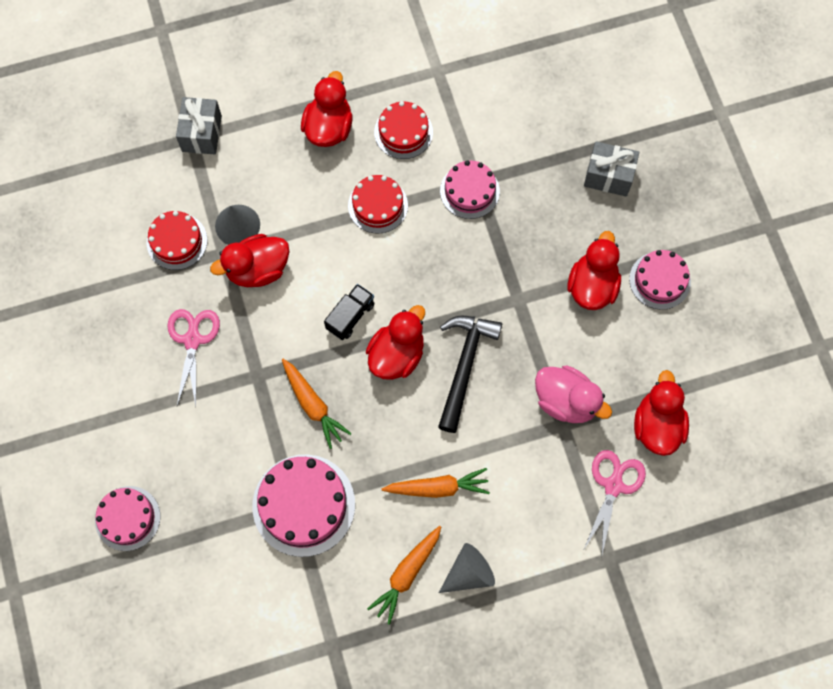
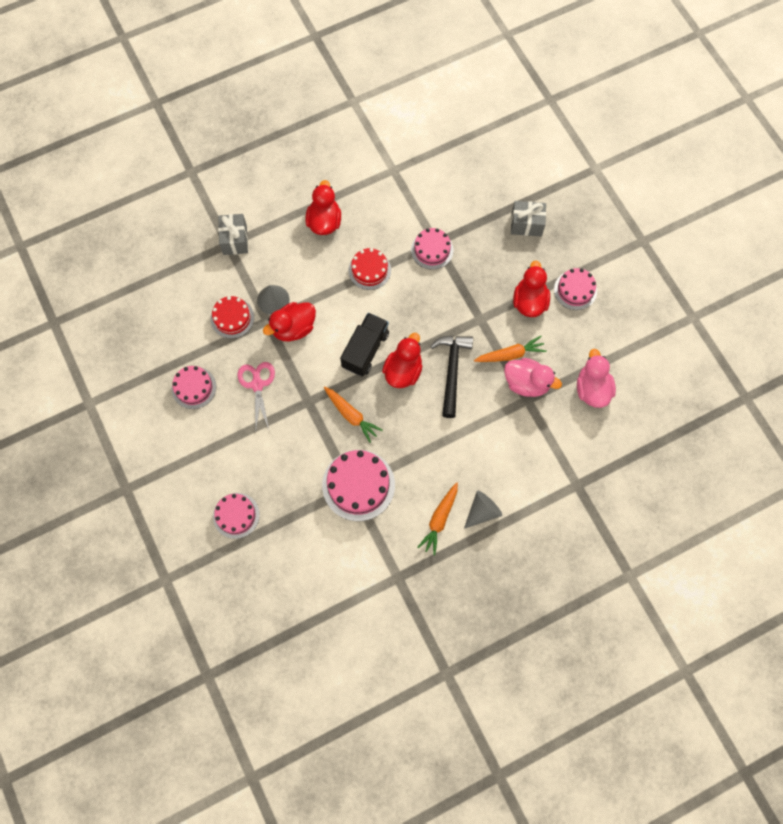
camera: 10 degrees left, 0 degrees up
black truck [324,284,374,340] -> black truck [340,313,389,376], size x1.54
red cake [374,101,433,159] -> none
orange carrot [382,468,490,498] -> orange carrot moved to [474,336,547,362]
pink scissors [583,450,646,555] -> none
red duck [634,370,689,456] -> pink duck [577,349,616,408]
none -> pink cake [172,366,216,409]

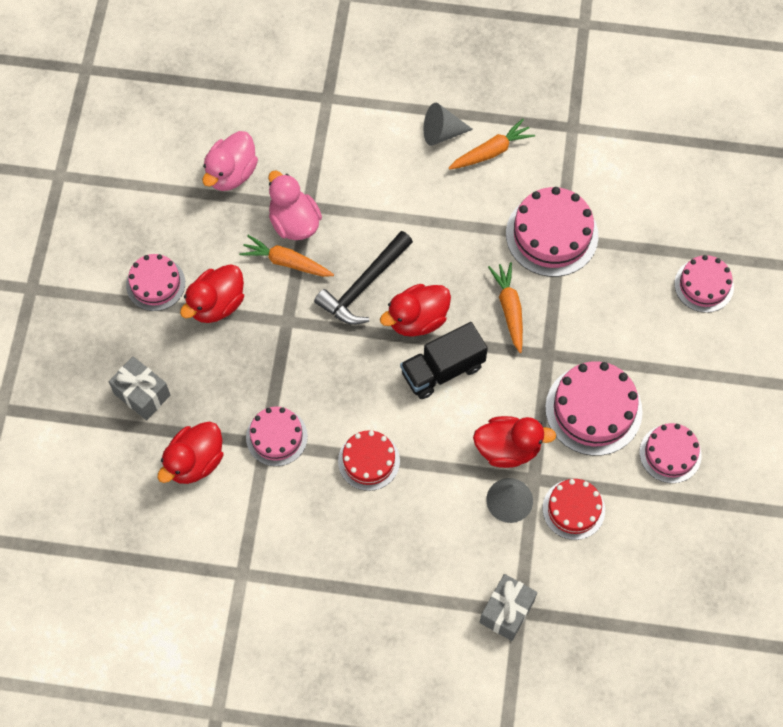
camera: 145 degrees left, 5 degrees down
pink scissors [238,362,275,429] -> pink cake [545,361,643,456]
red duck [305,180,341,235] -> red duck moved to [158,421,223,484]

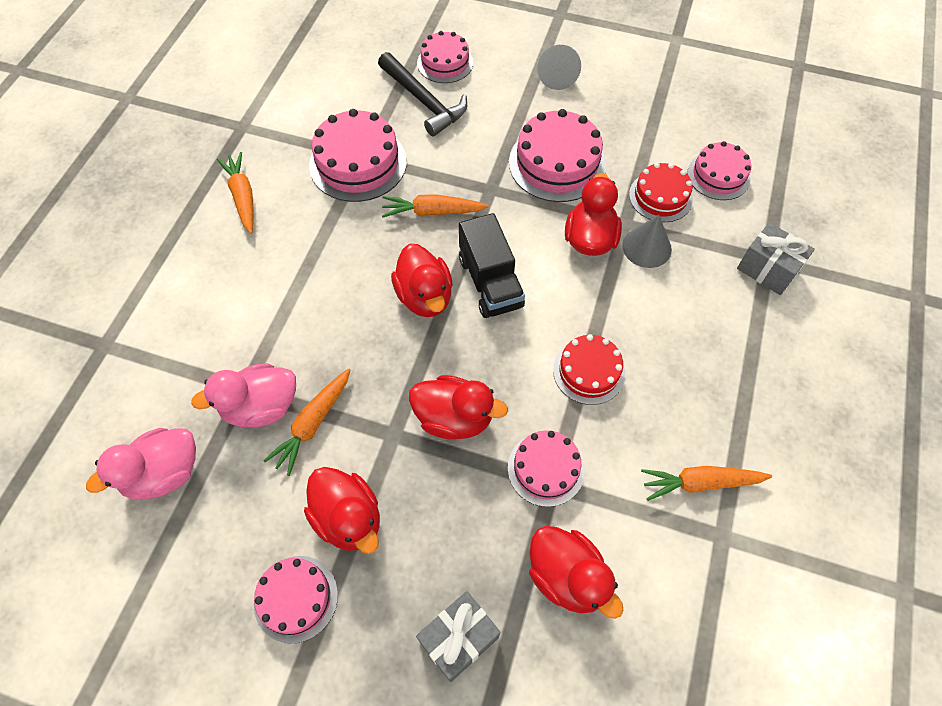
camera: 80 degrees left, 5 degrees down
pink duck [202,131,258,191] -> pink duck turned 105 degrees clockwise [86,428,196,500]
black hammer [314,231,413,325] -> black hammer moved to [378,52,467,137]
grey cone [424,103,473,146] -> grey cone moved to [537,45,581,90]
pink cake [640,423,702,483] -> pink cake moved to [687,141,752,200]
none -> red duck [409,375,508,440]
none -> orange carrot [641,466,772,501]

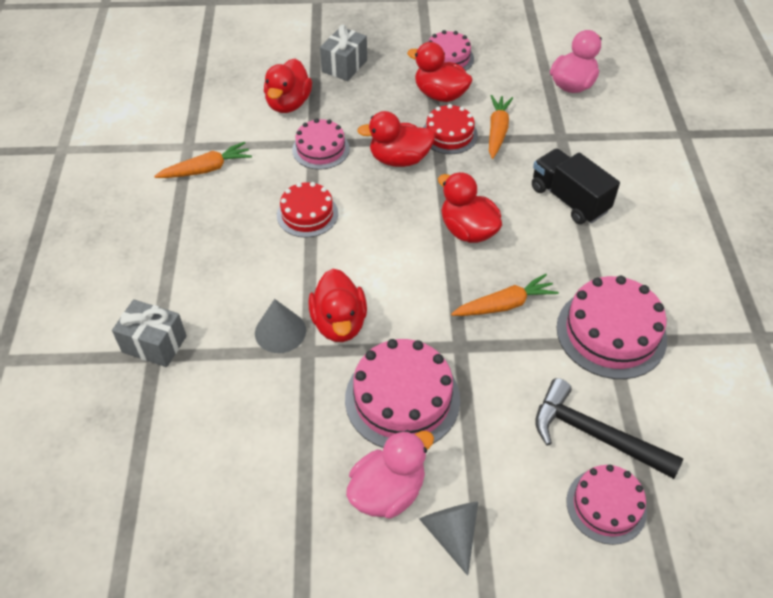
camera: 160 degrees right, 10 degrees down
pink duck [191,363,296,428] -> pink duck moved to [346,430,434,519]
orange carrot [217,152,253,234] -> none
black truck [459,213,525,318] -> black truck moved to [532,148,620,224]
red duck [529,526,624,619] -> red duck turned 105 degrees counterclockwise [264,59,312,113]
red cake [629,163,693,222] -> red cake moved to [423,104,478,154]
pink cake [687,141,752,200] -> none

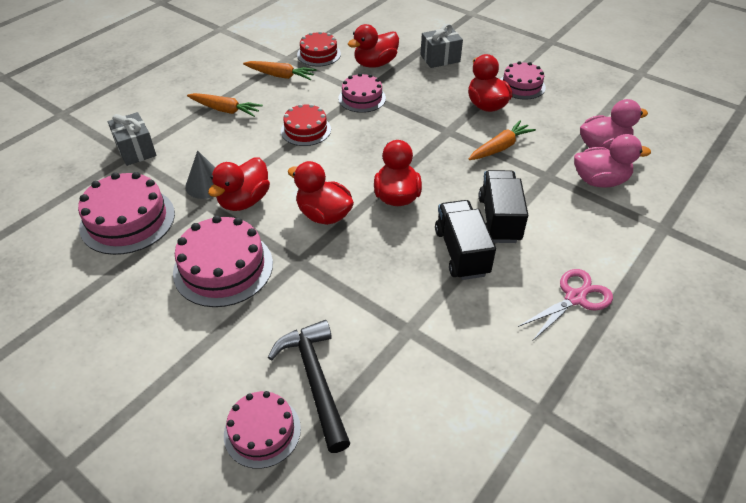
camera: 40 degrees right, 5 degrees down
pink duck [346,430,434,519] -> pink duck moved to [574,134,651,188]
red duck [357,111,435,167] -> red duck moved to [288,161,354,225]
grey cone [419,502,478,576] -> none
red cake [423,104,478,154] -> red cake moved to [297,31,341,66]
orange carrot [451,274,559,316] -> orange carrot moved to [187,93,263,117]
pink cake [556,276,667,379] -> pink cake moved to [78,172,175,255]
none -> black truck [435,200,496,280]
none -> pink scissors [518,269,613,340]

